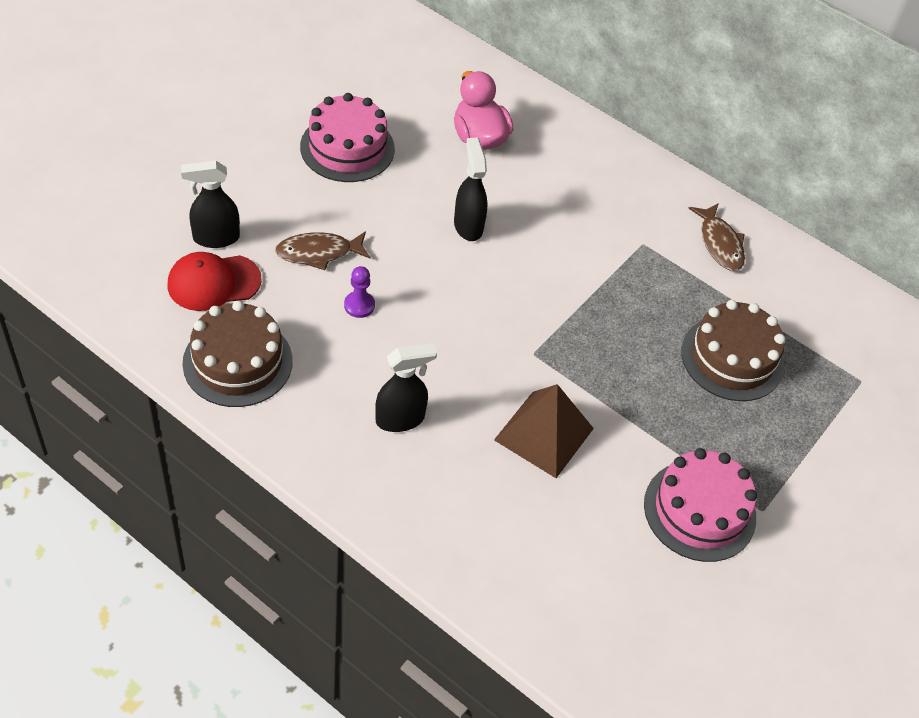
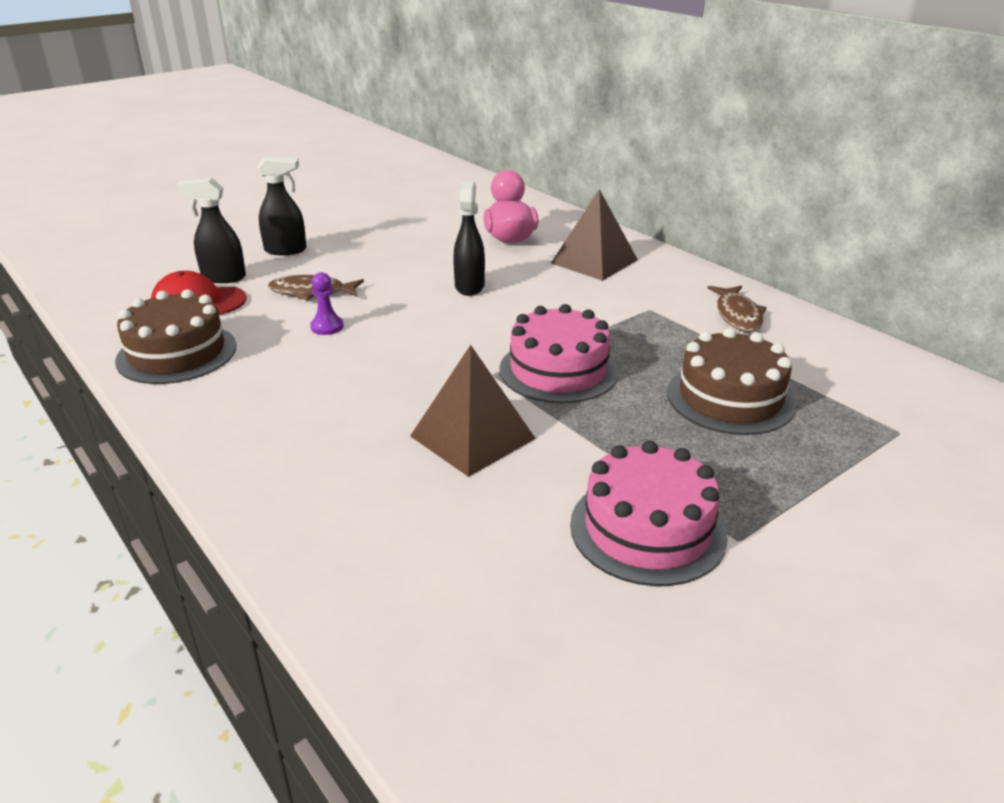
camera: 20 degrees right, 20 degrees down
pink cake [300,93,395,182] -> pink cake moved to [499,304,619,403]
black spray bottle [375,343,437,432] -> black spray bottle moved to [257,155,306,255]
none -> brown pyramid [551,189,638,281]

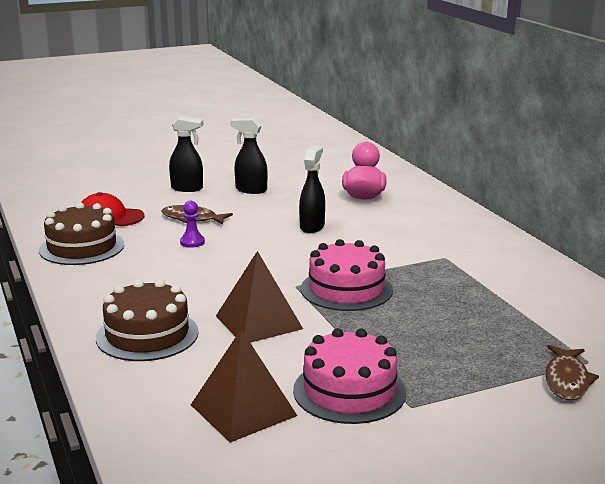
camera: 15 degrees right, 10 degrees down
black spray bottle [176,178,246,283] -> black spray bottle moved to [230,118,268,194]
brown pyramid [551,189,638,281] -> brown pyramid moved to [191,329,297,443]
brown cake [667,328,796,435] -> brown cake moved to [96,279,199,361]
brown fish [707,285,767,332] -> brown fish moved to [545,345,599,400]

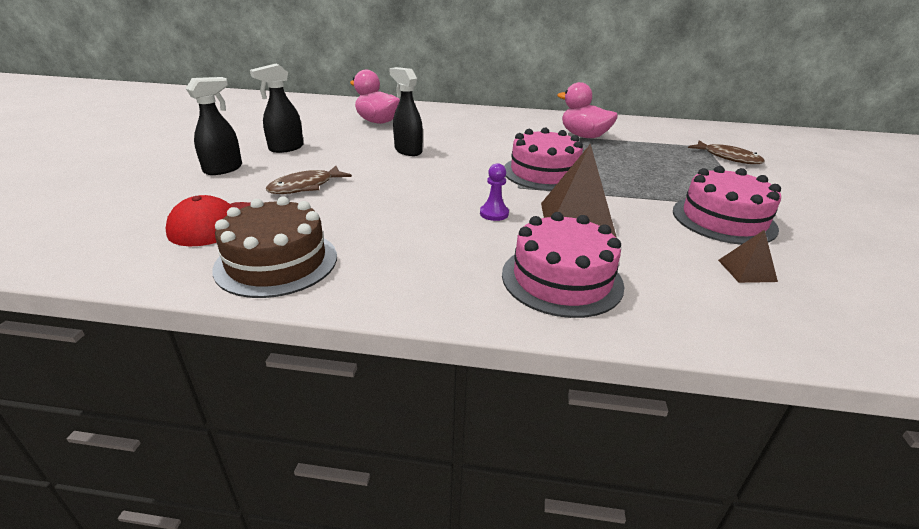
camera: 60 degrees left, 10 degrees up
brown cake [96,279,199,361] -> pink cake [502,212,625,318]
purple pawn [180,201,205,248] -> purple pawn moved to [480,163,509,221]
brown pyramid [191,329,297,443] -> brown pyramid [718,229,778,283], size x0.52
none -> pink duck [557,82,618,138]

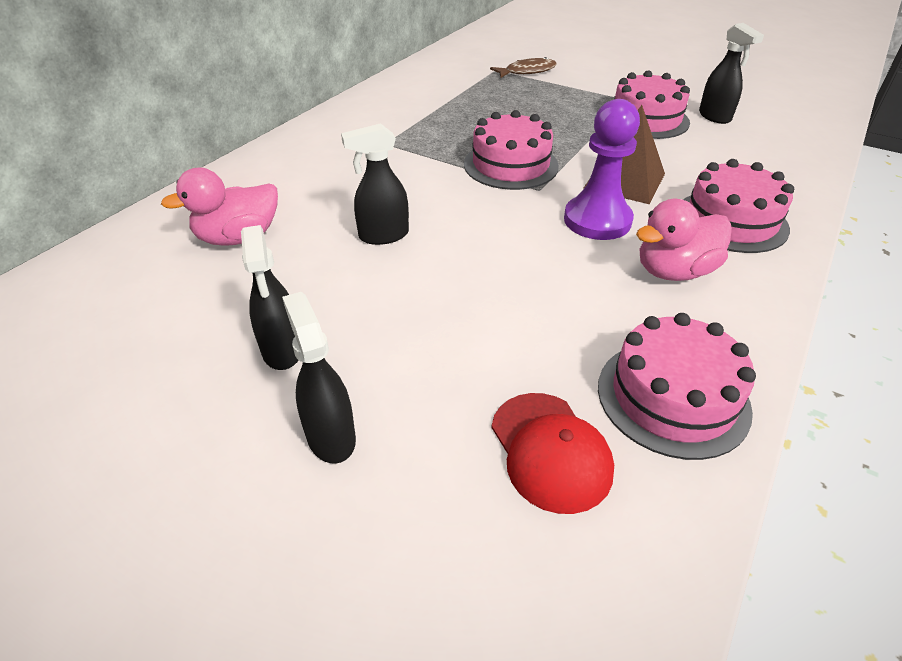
camera: 65 degrees left, 10 degrees up
brown cake [212,196,337,298] -> pink cake [598,313,756,460]
brown fish [266,166,352,194] -> none
purple pawn [480,163,509,221] -> purple pawn [564,99,640,240], size x2.10
pink duck [557,82,618,138] -> pink duck moved to [636,199,732,281]
brown pyramid [718,229,778,283] -> none
none -> black spray bottle [699,23,764,124]

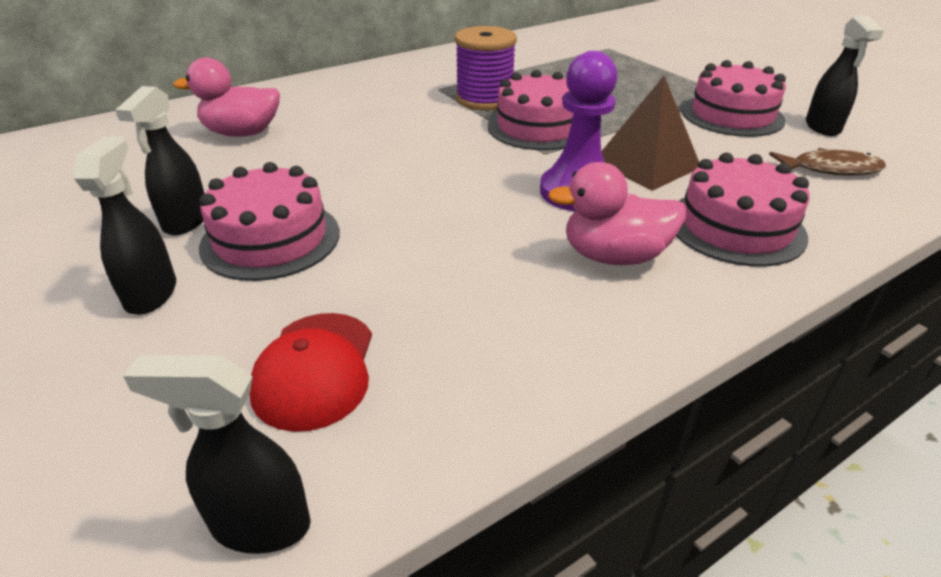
camera: 25 degrees right, 5 degrees down
black spray bottle [341,123,409,245] -> black spray bottle moved to [123,355,311,554]
brown fish [490,57,557,78] -> brown fish moved to [769,148,886,176]
pink cake [598,313,756,460] -> pink cake moved to [199,162,340,281]
none -> purple spool [455,26,517,110]

